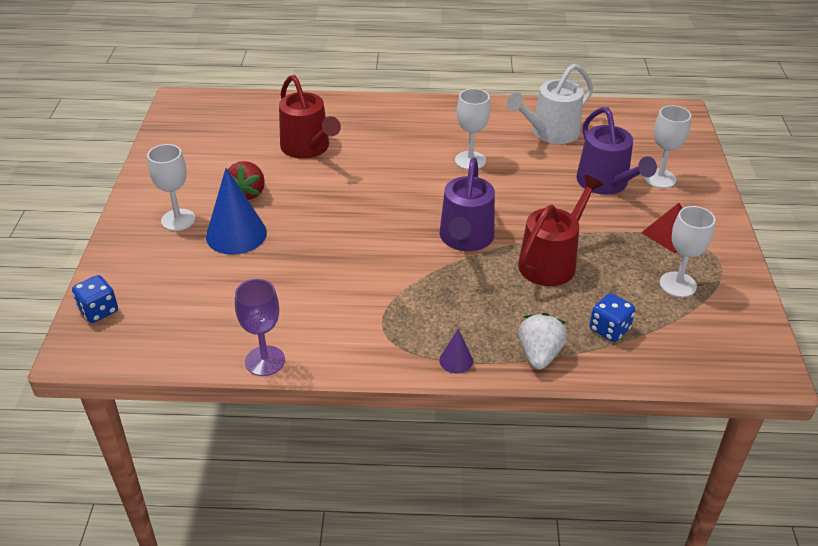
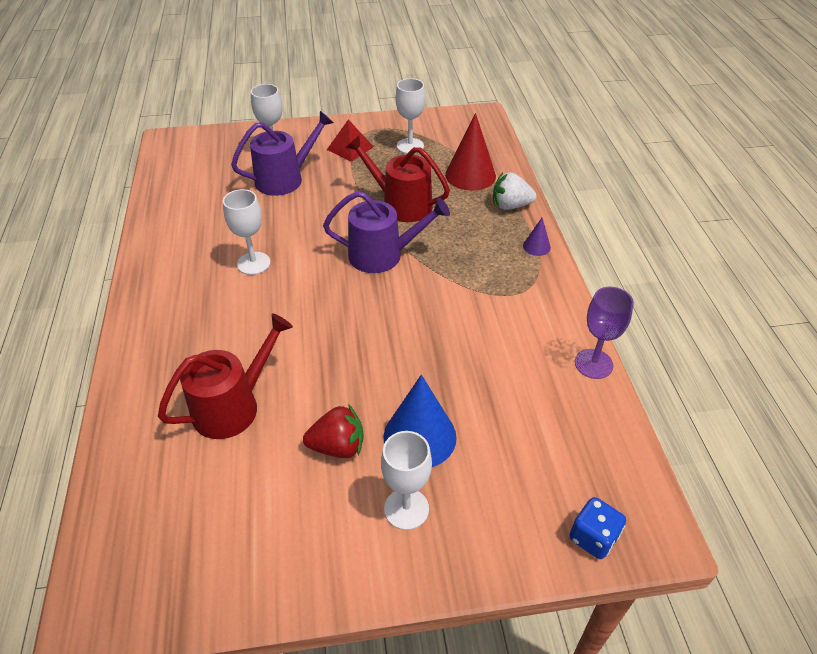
camera: 100 degrees left, 5 degrees up
white watering can [507,64,593,144] -> none
blue dice [590,293,635,342] -> red cone [445,113,496,191]

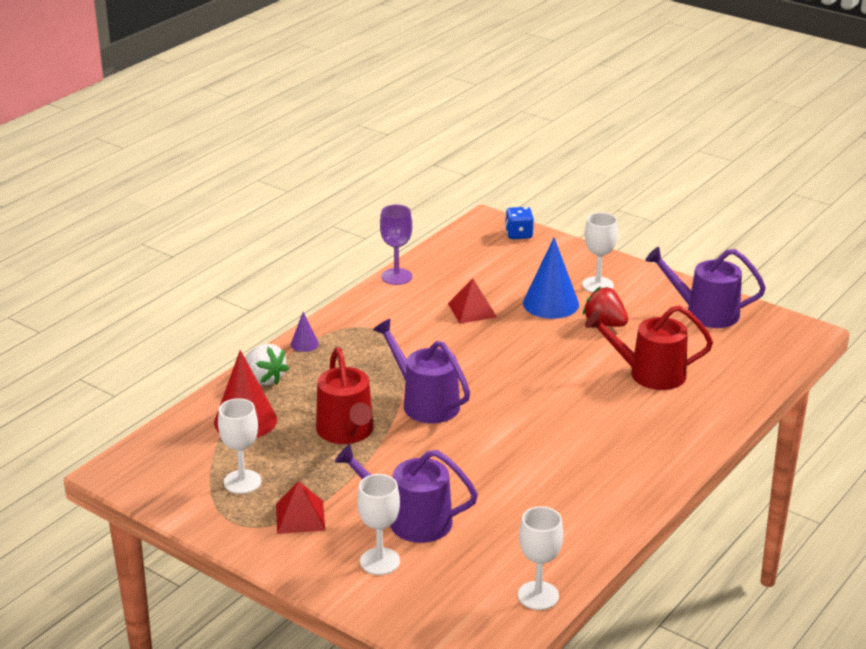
camera: 135 degrees left, 15 degrees down
white goblet [223,189,271,275] -> white goblet moved to [518,506,563,610]
none -> red pyramid [448,278,497,323]
none -> purple watering can [645,247,766,328]

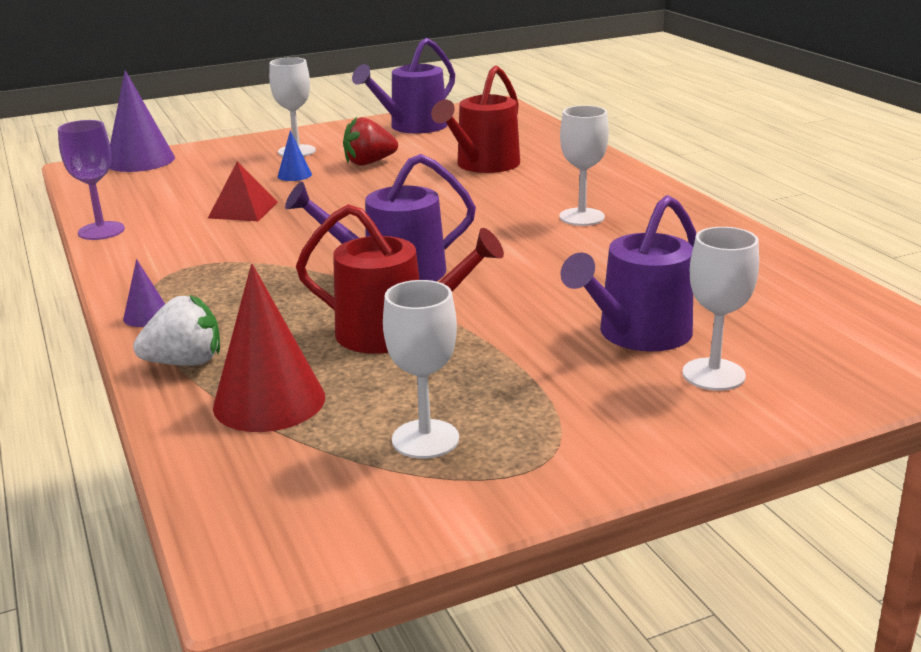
camera: 60 degrees left, 5 degrees down
red pyramid [276,481,325,534] -> none
blue dice [505,207,534,239] -> purple cone [109,70,175,172]
white goblet [518,506,563,610] -> white goblet moved to [559,105,609,226]
blue cone [523,238,579,319] -> blue cone [278,131,312,181], size x0.48

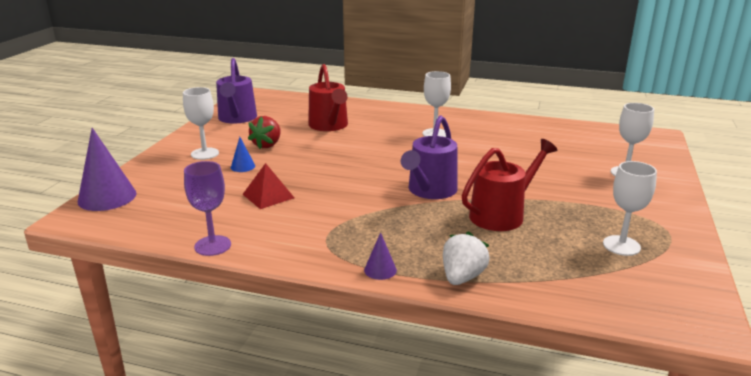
camera: 50 degrees left, 0 degrees up
red cone [213,264,325,432] -> none
purple watering can [560,195,696,352] -> none

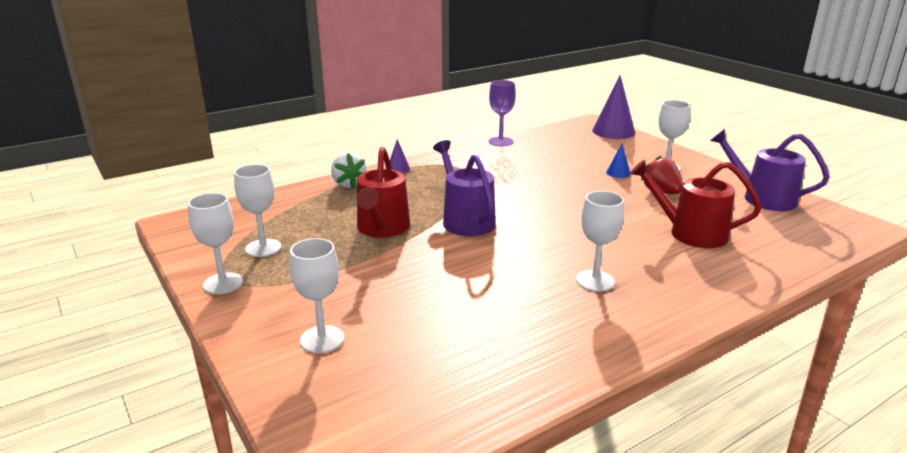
camera: 130 degrees right, 0 degrees up
red pyramid [242,163,294,209] -> none
none -> white goblet [188,193,243,294]

